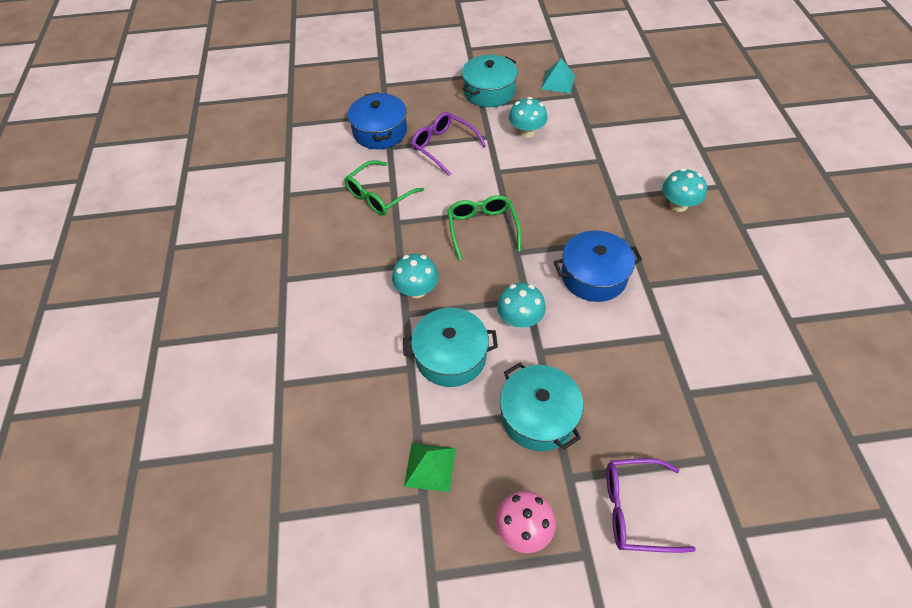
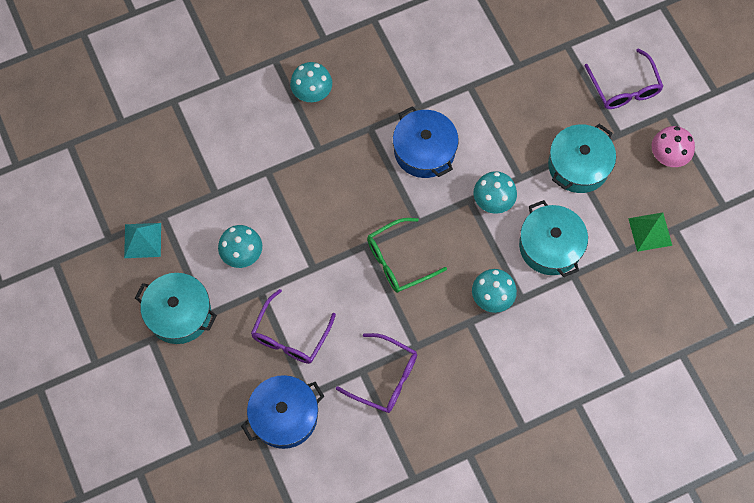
camera: 110 degrees left, 15 degrees up
green glasses [344,160,424,216] -> purple glasses [336,333,417,413]

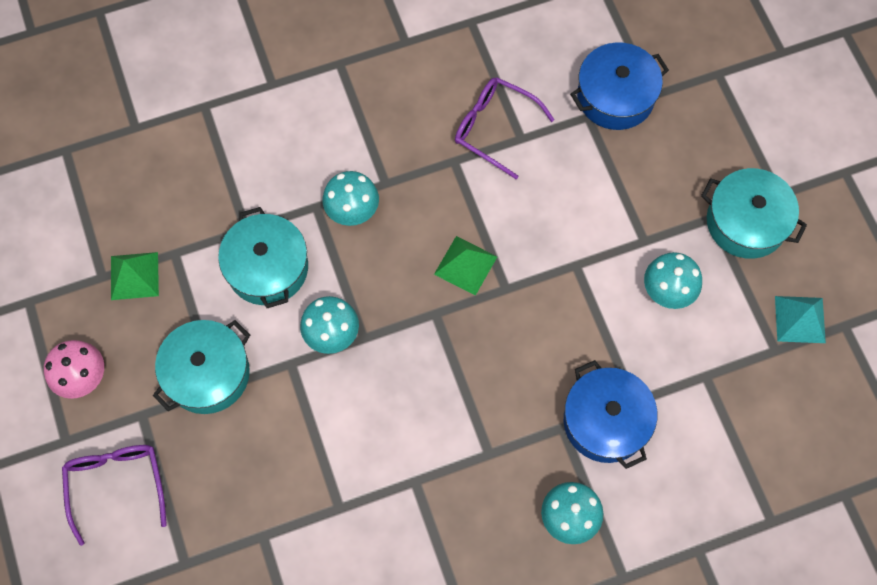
camera: 175 degrees left, 0 degrees up
purple glasses [251,289,336,364] -> none
green glasses [367,218,447,293] -> green pyramid [434,236,497,296]
blue pot [393,106,459,178] -> blue pot moved to [564,360,657,469]

